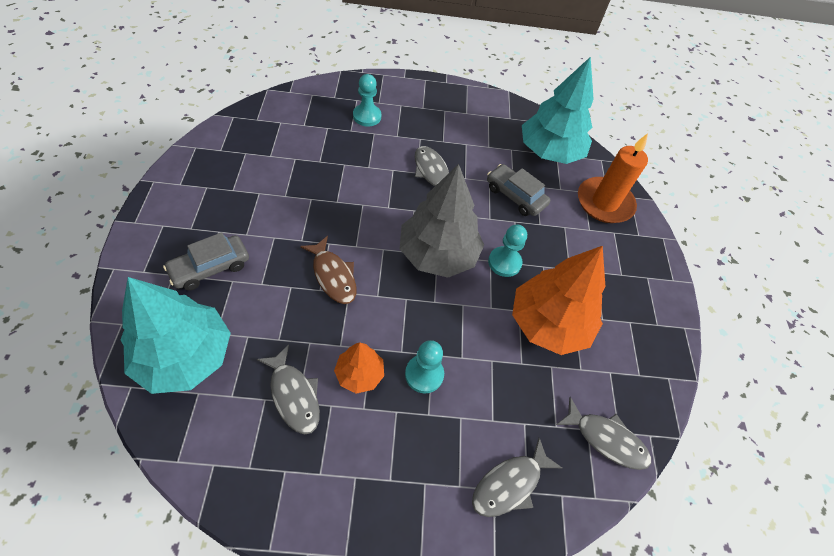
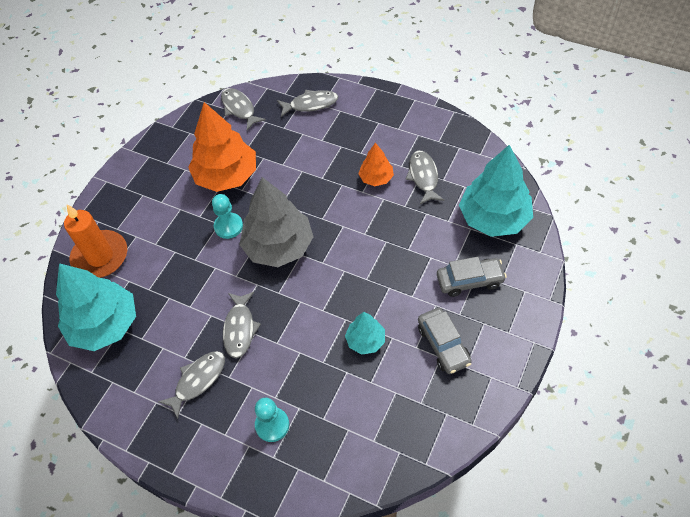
camera: 145 degrees left, 0 degrees up
brown fish [300,236,356,304] -> none
turquoise pawn [405,340,444,393] -> none
grey car [487,164,550,216] -> grey car moved to [418,308,472,374]
none -> grey fish [158,351,225,419]
none -> turquoise tree [345,312,385,354]

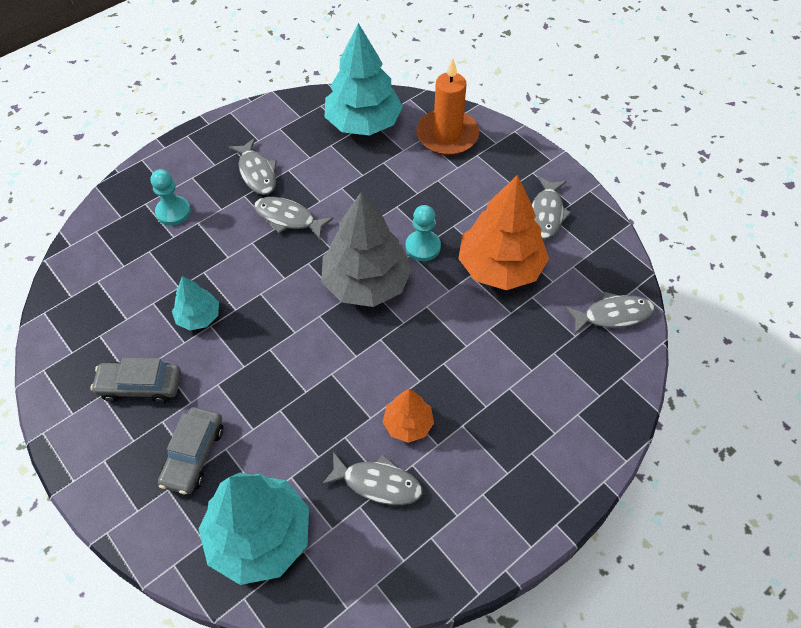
camera: 110 degrees right, 0 degrees up
grey fish [277,90,338,117] -> grey fish moved to [532,176,572,239]

